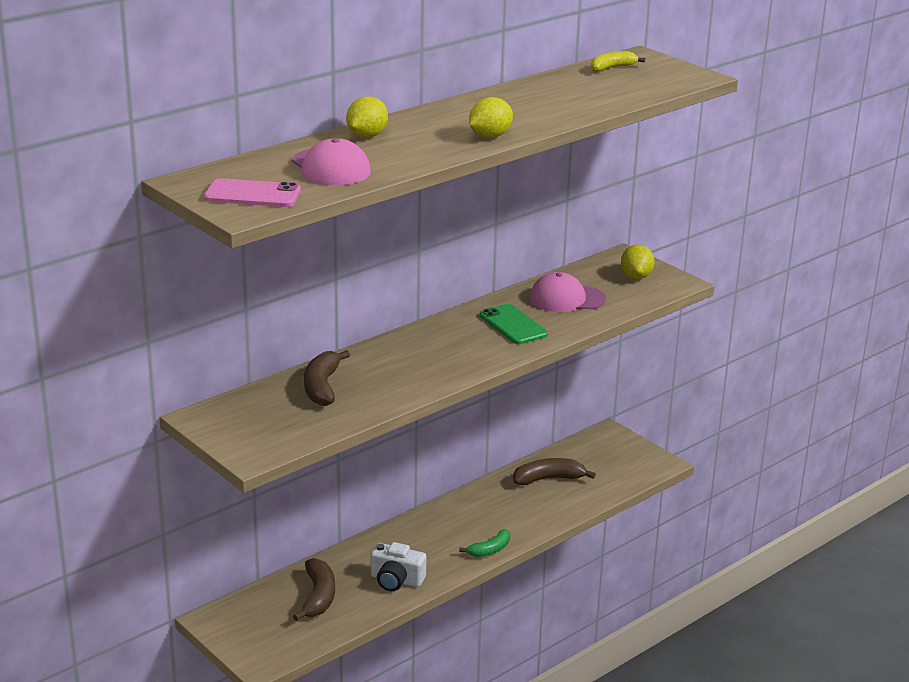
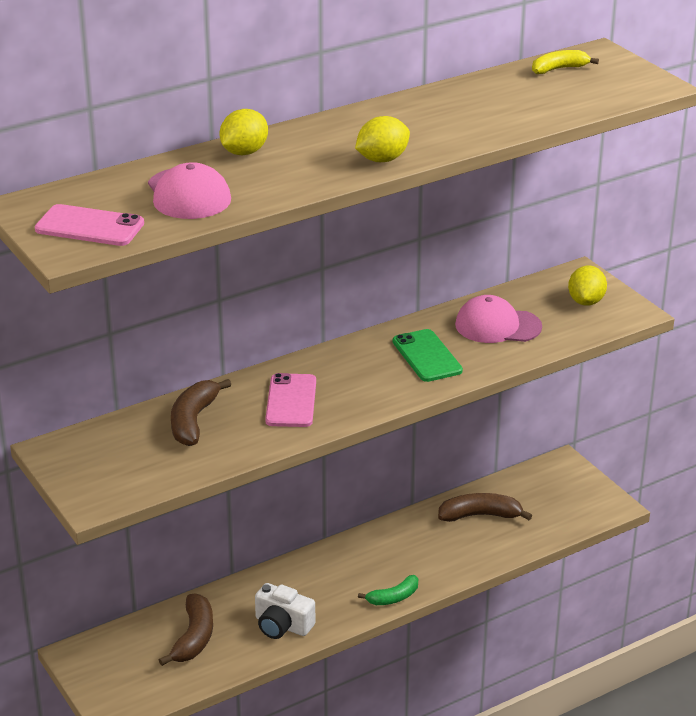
camera: 10 degrees right, 5 degrees up
none -> pink phone [265,373,316,427]

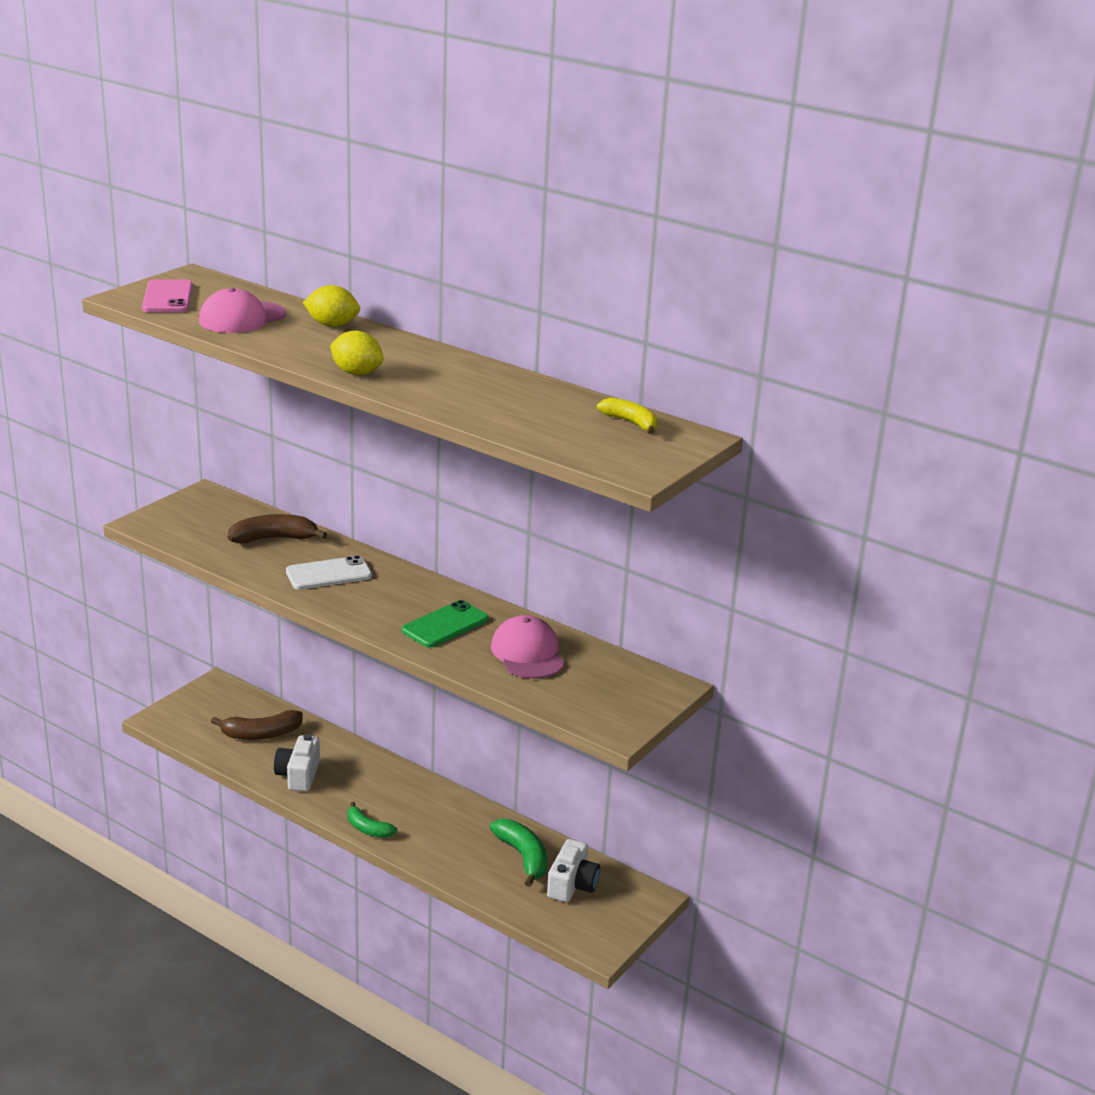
camera: 65 degrees right, 5 degrees down
pink phone [265,373,316,427] -> white phone [286,555,372,590]
brown banana [438,493,532,522] -> green banana [490,819,547,887]
yellow lemon [568,266,607,306] -> none
none -> white camera [547,839,600,902]

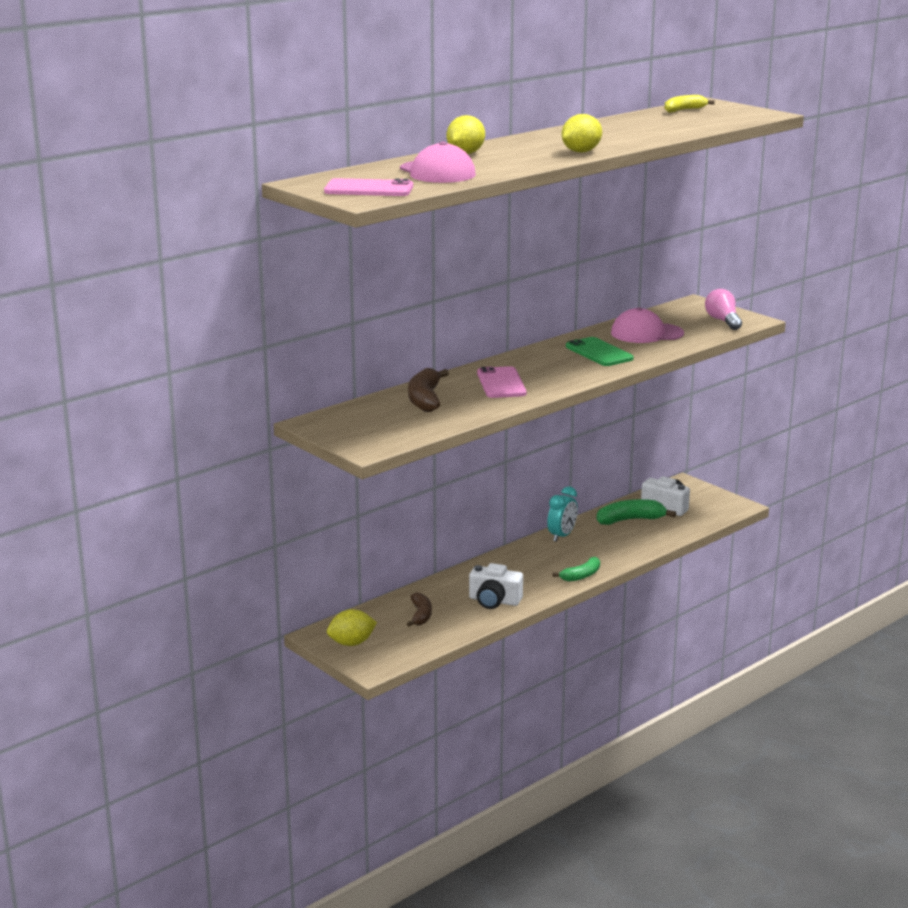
camera: 75 degrees left, 5 degrees down
brown banana [211,710,303,740] -> brown banana [407,592,432,627], size x0.67
white phone [286,555,372,590] -> pink phone [477,366,527,398]
none -> yellow lemon [327,609,377,646]
none -> turquoise clock [547,486,578,542]
none -> pink light bulb [705,289,742,330]

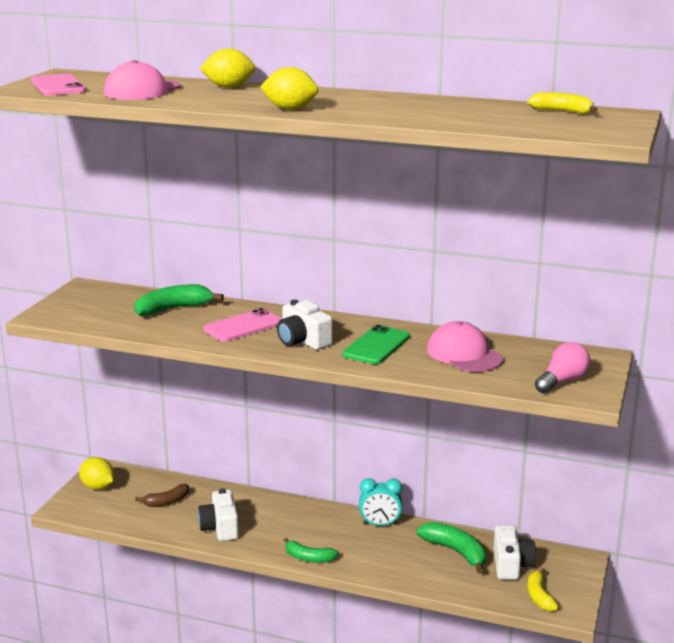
camera: 60 degrees right, 0 degrees up
brown banana [408,368,449,412] -> green banana [134,284,224,316]
none -> white camera [277,300,333,350]
none -> yellow banana [527,568,558,611]

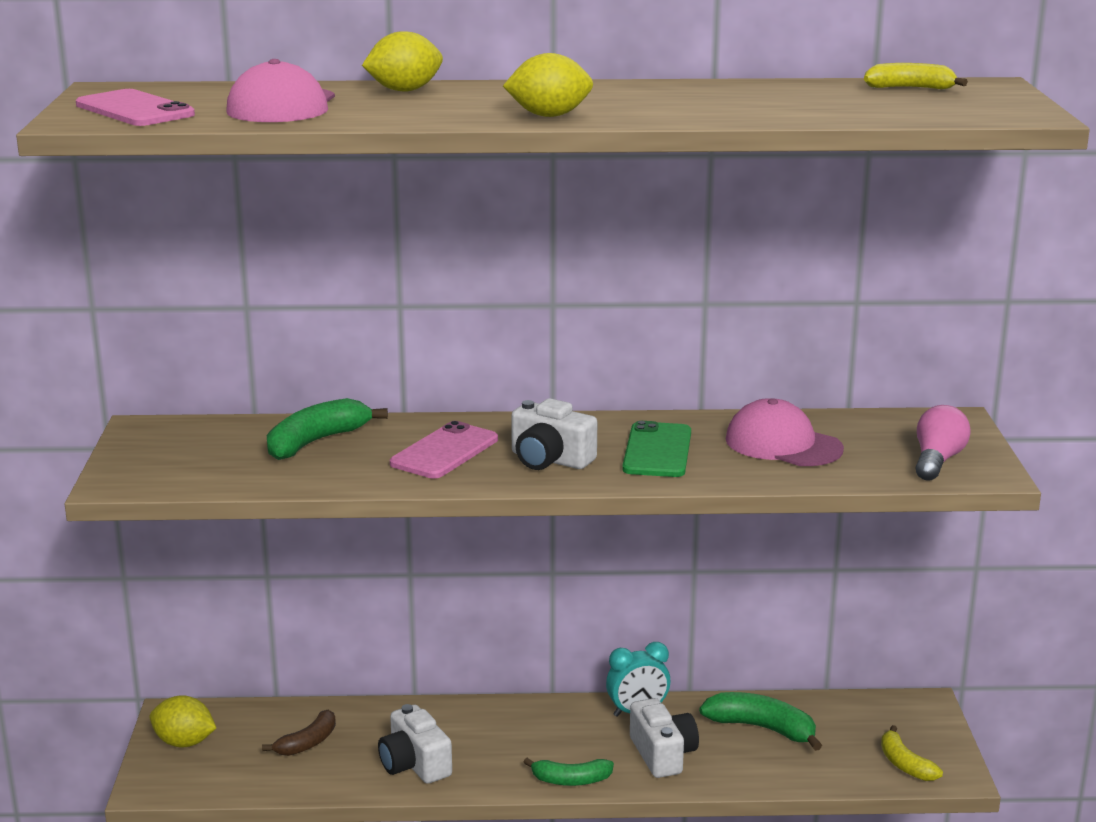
camera: 20 degrees left, 0 degrees up
white camera [494,525,536,580] -> white camera moved to [630,698,699,778]

